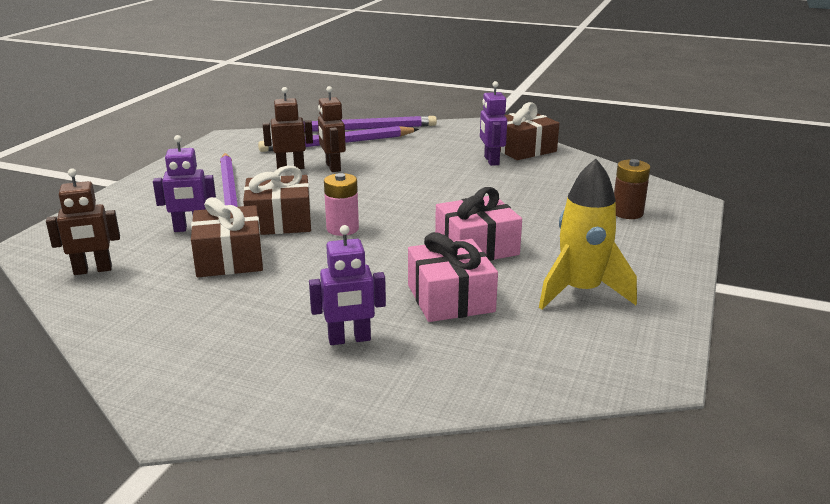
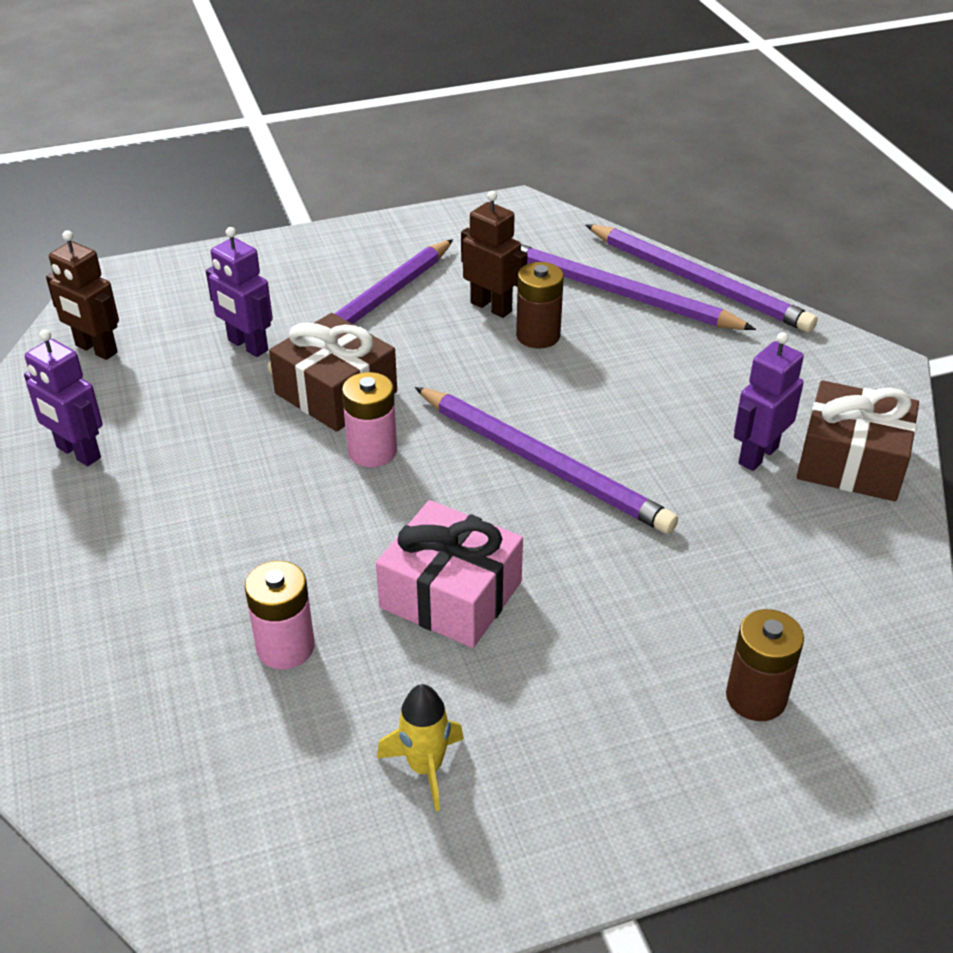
camera: 50 degrees right, 15 degrees up
brown gift [191,197,263,277] -> none
purple robot [309,225,386,345] -> purple robot moved to [24,329,102,466]
brown robot [318,86,346,172] -> brown battery [516,262,564,349]
pink gift [408,232,498,322] -> pink battery [245,561,315,669]
yellow rocket [539,159,637,309] -> yellow rocket [377,684,464,811], size x0.55
none -> purple pencil [415,387,678,534]

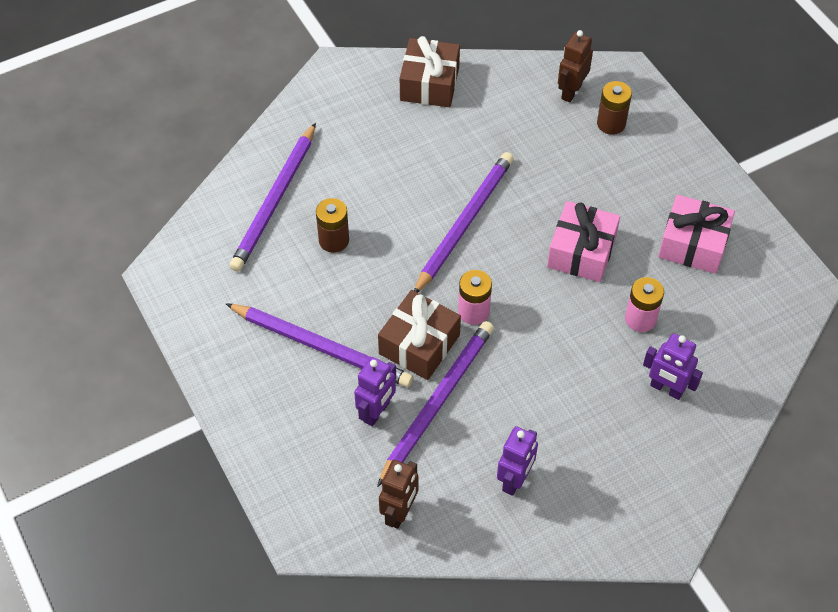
camera: 100 degrees left, 15 degrees up
yellow rocket [377,684,464,811] -> pink gift [658,195,735,274]
brown robot [461,191,528,318] -> brown robot moved to [558,30,593,102]
purple pencil [585,224,818,332] -> purple pencil moved to [377,321,494,487]
purple robot [734,332,804,471] -> purple robot moved to [643,333,703,400]

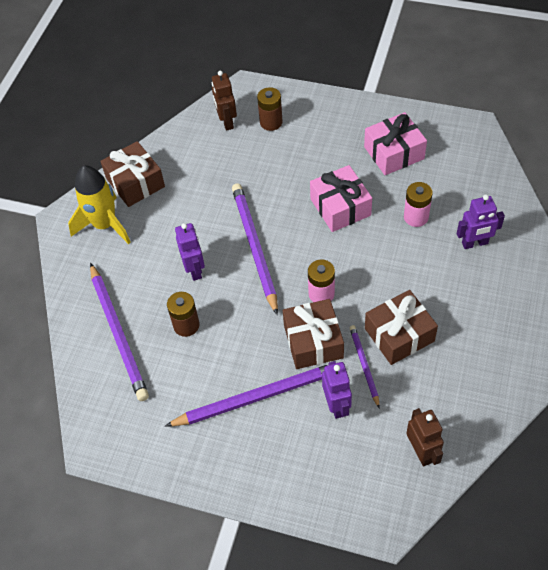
camera: 40 degrees left, 0 degrees up
purple pencil [377,321,494,487] -> purple pencil [349,325,380,408], size x0.53
purple robot [497,426,538,496] -> purple robot moved to [175,223,205,281]
none -> yellow rocket [68,165,131,244]
none -> brown gift [365,290,438,365]

